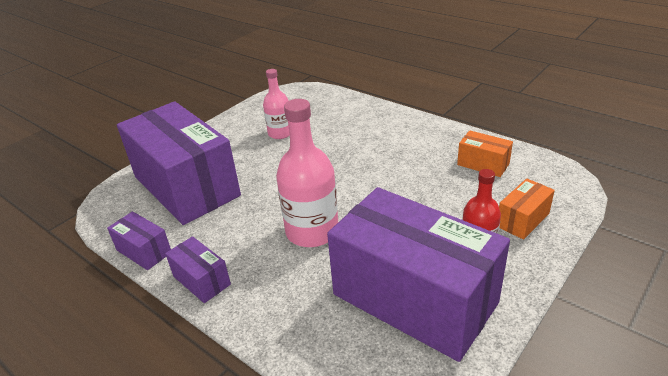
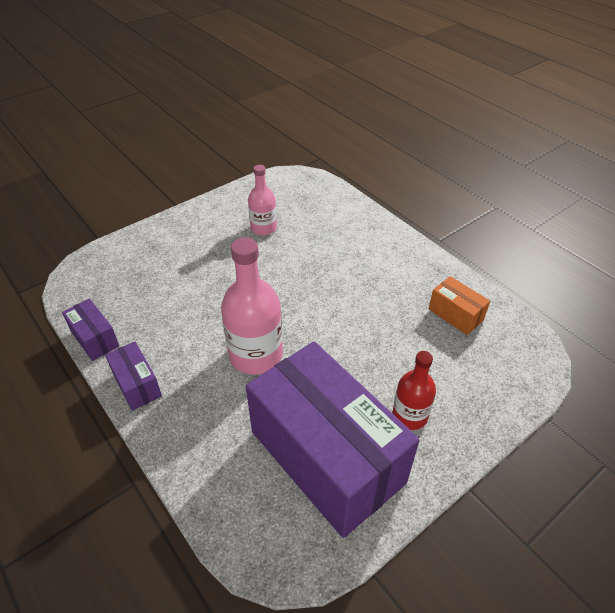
camera: 10 degrees right, 10 degrees up
purple box [117,101,241,225] -> none
orange box [499,178,555,240] -> none

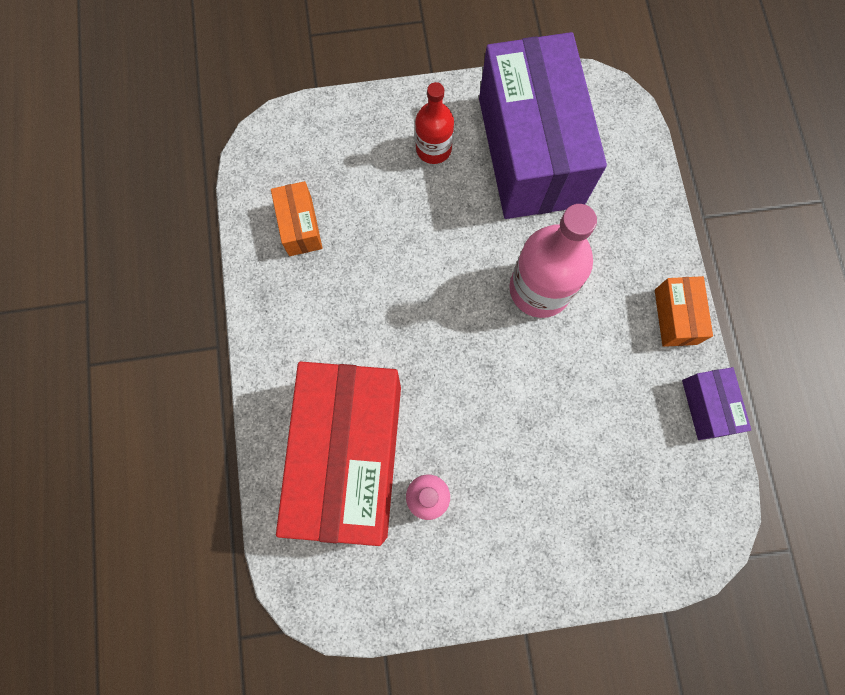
camera: 150 degrees left, 30 degrees up
purple box [105,342,162,411] -> orange box [655,276,713,347]
none -> red box [276,362,401,546]

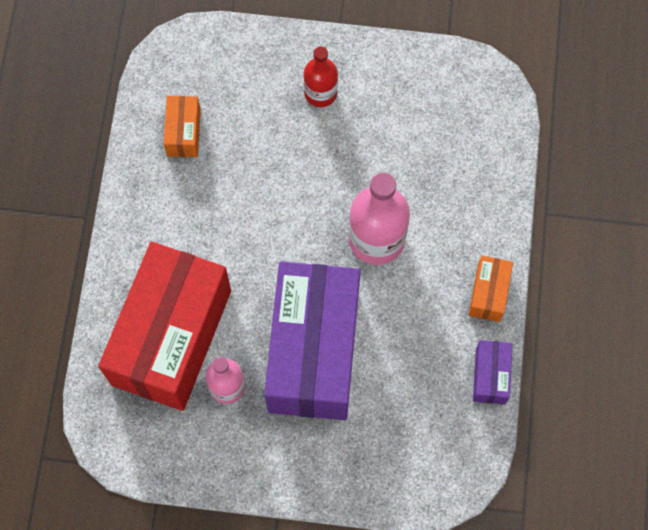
camera: 15 degrees right, 5 degrees down
purple box [479,32,607,219] -> purple box moved to [264,262,361,420]

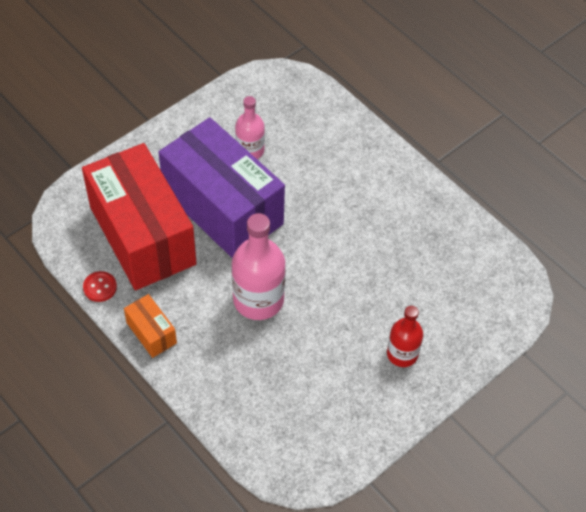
camera: 130 degrees right, 15 degrees down
red box [98,241,231,411] -> red box moved to [82,143,197,290]
orange box [164,96,201,157] -> none
purple box [473,340,513,405] -> red button [83,271,117,302]

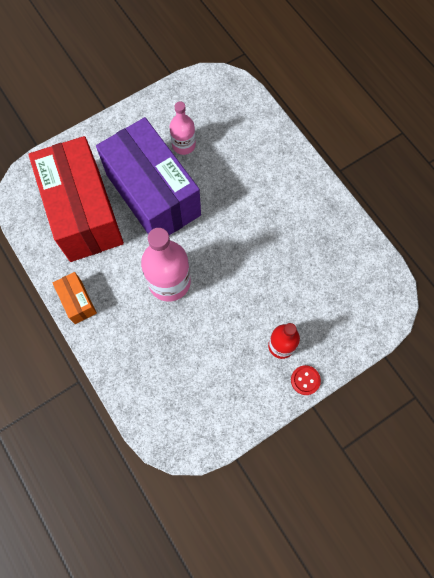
camera: 10 degrees right, 15 degrees up
red button [83,271,117,302] -> red button moved to [291,365,321,395]

